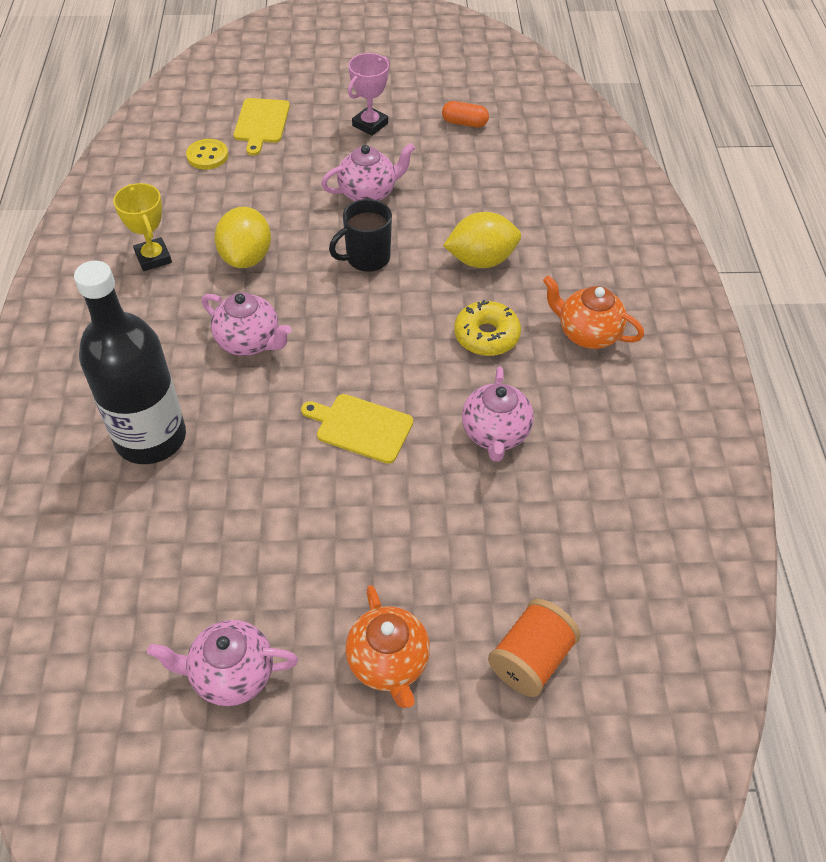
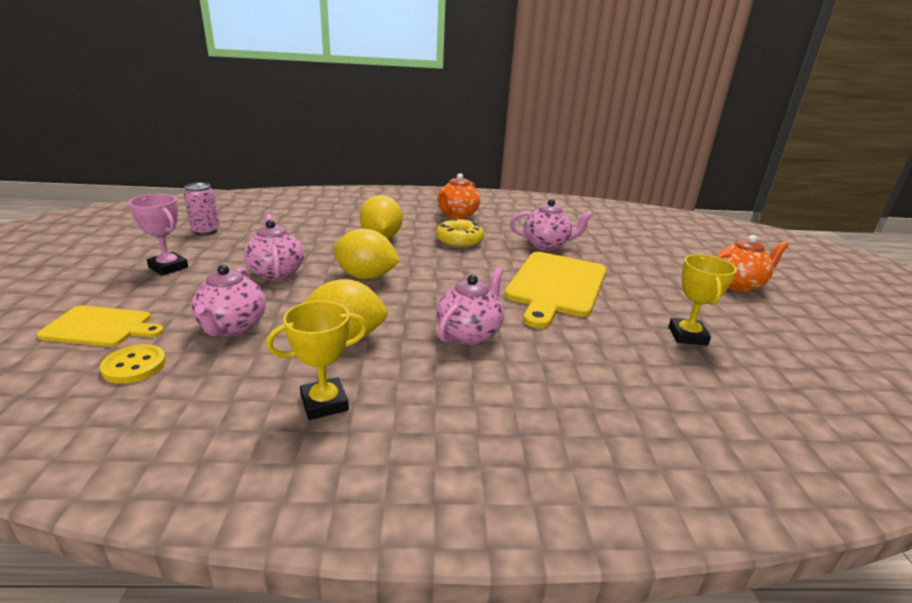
camera: 90 degrees left, 25 degrees down
black bottle [74,261,186,464] -> none
pink teapot [147,620,298,706] -> pink teapot moved to [191,264,266,336]
yellow cutting board [301,394,413,464] -> yellow cutting board [504,252,606,329], size x1.72
black mug [329,199,392,272] -> yellow lemon [333,229,400,279]
orange capsule [442,101,489,128] -> pink can [183,183,220,235]
orange spool [488,599,581,697] -> none
none -> yellow trophy [669,254,737,345]

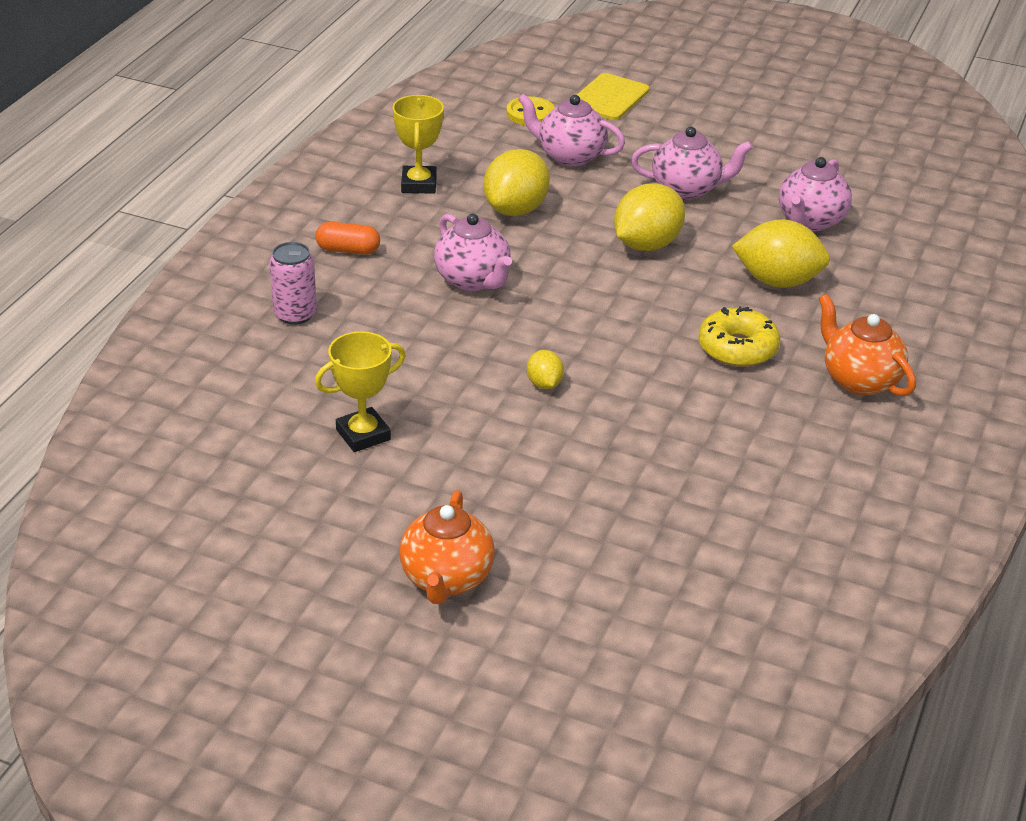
camera: 115 degrees right, 10 degrees up
pink trophy [128,194,188,276] -> none
pink can [183,183,220,235] -> pink can moved to [269,242,317,325]
yellow cutting board [504,252,606,329] -> yellow lemon [527,350,564,389]
pink teapot [510,199,593,250] -> pink teapot moved to [779,157,852,231]
yellow trophy [669,254,737,345] -> yellow trophy turned 60 degrees counterclockwise [315,331,406,452]
none -> orange capsule [315,222,380,255]

